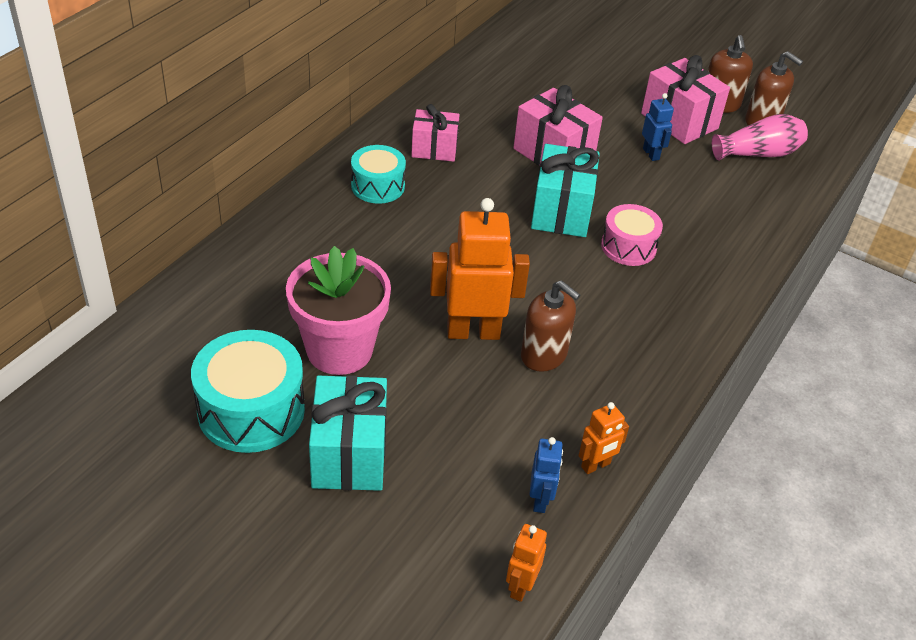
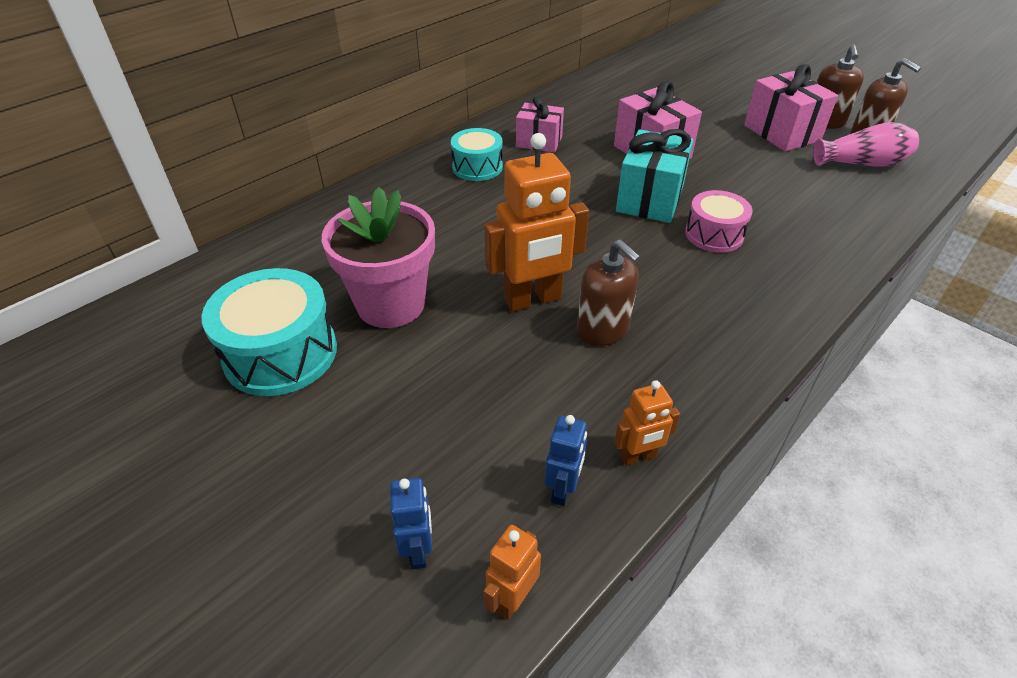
camera: 15 degrees right, 0 degrees up
turquoise gift [309,375,387,491] -> none
orange robot [430,198,530,340] -> orange robot turned 150 degrees clockwise [484,133,589,312]
blue robot [642,93,674,161] -> blue robot moved to [390,478,433,569]

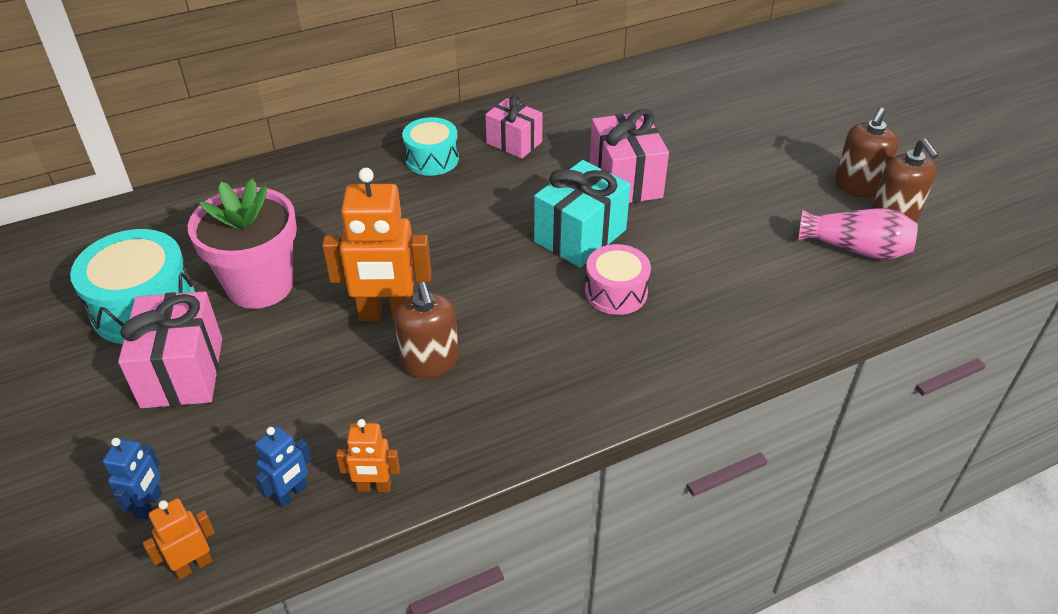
camera: 20 degrees right, 0 degrees up
pink gift [744,64,838,152] -> pink gift moved to [118,291,222,408]

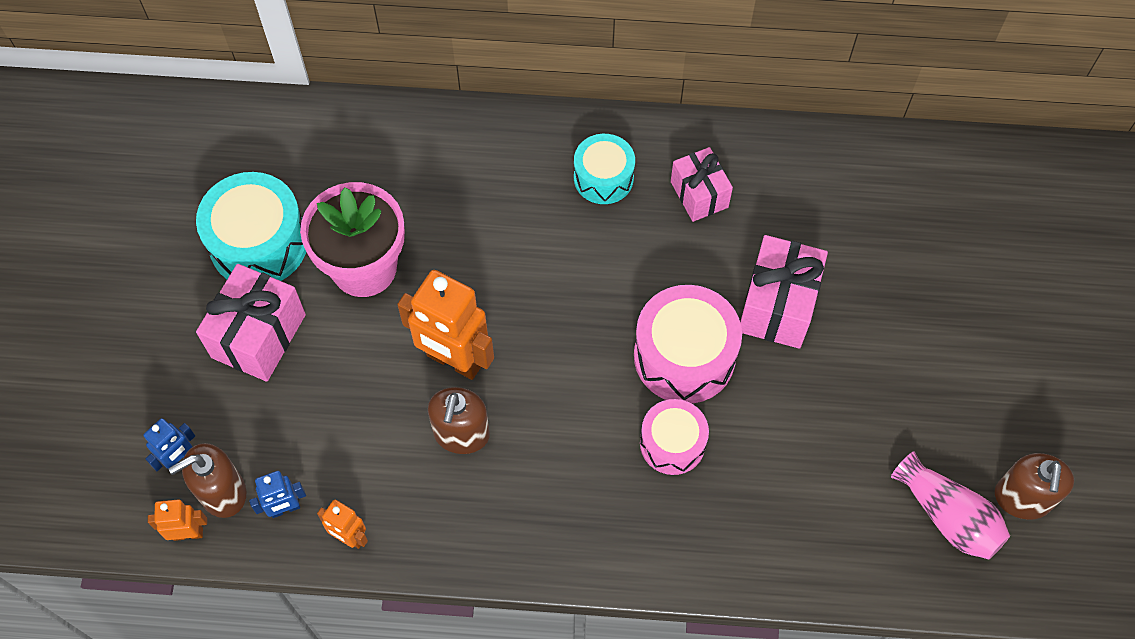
camera: 30 degrees right, 20 degrees up
turquoise gift [534,160,631,268] -> pink drum [634,285,742,404]
brown soap dispenser [835,108,899,198] -> brown soap dispenser moved to [169,443,246,518]

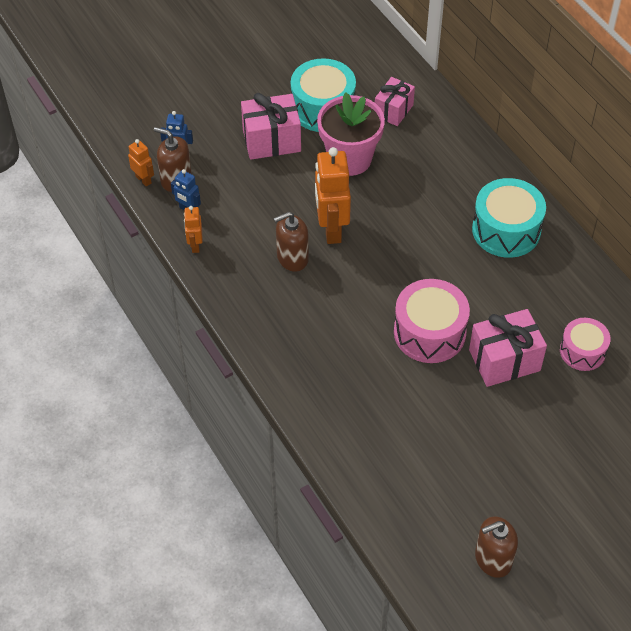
camera: 55 degrees right, 10 degrees down
turquoise drum [574,134,635,204] -> turquoise drum [472,178,546,258], size x1.59
pink drum [640,399,709,475] -> pink drum moved to [560,318,611,371]
pink gift [671,147,733,222] -> pink gift moved to [375,77,415,126]
pink vase [891,452,1010,559] -> none

